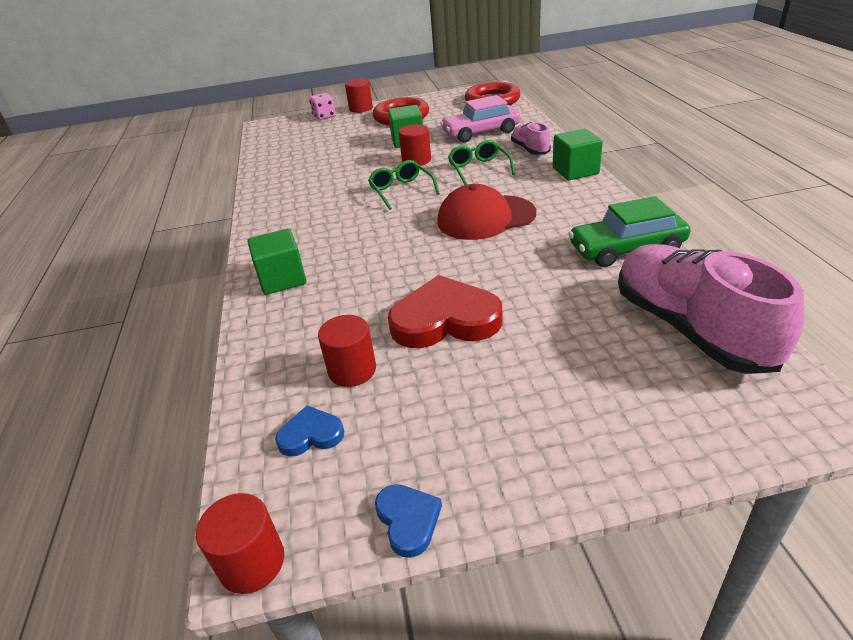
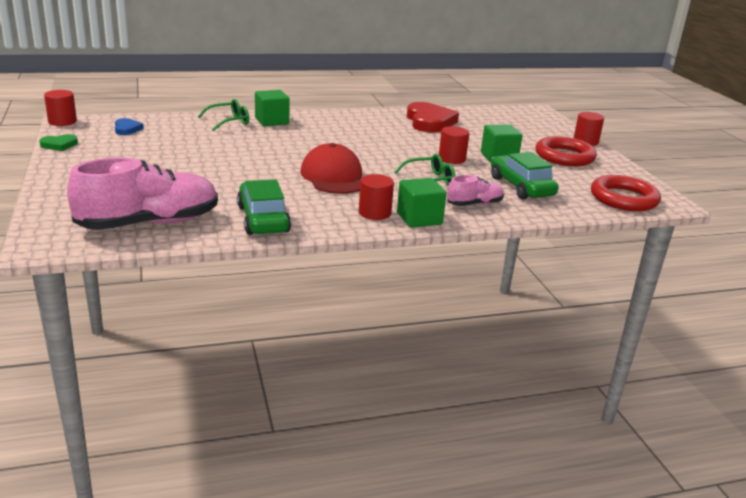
camera: 80 degrees right, 10 degrees down
pink dice [309,93,336,120] -> none
red cylinder [318,315,376,387] -> red cylinder moved to [359,174,394,220]
green glasses [368,160,440,210] -> green glasses moved to [198,99,249,131]
blue heart [375,484,442,558] -> green heart [39,134,78,151]
red heart [388,275,503,348] -> red heart moved to [407,102,459,133]
pink car [440,95,520,142] -> green car [491,152,559,199]

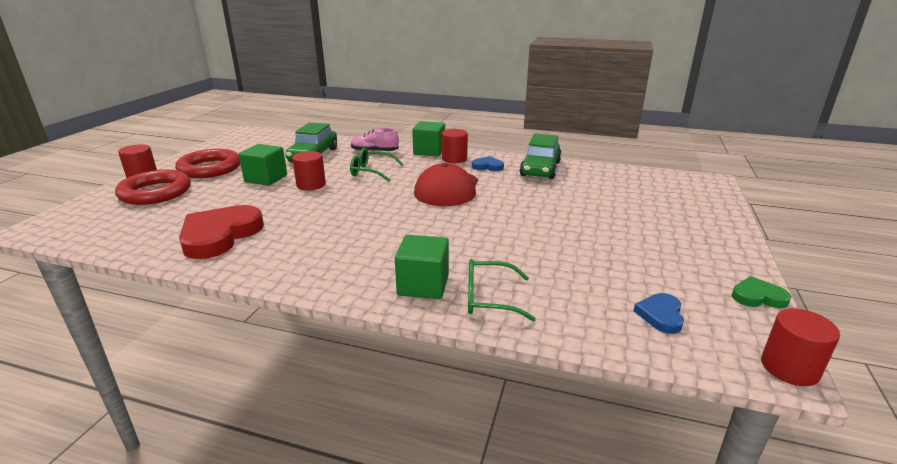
camera: 145 degrees left, 0 degrees up
pink shoe [67,157,218,230] -> none
red ring [591,175,661,211] -> red ring moved to [115,170,191,205]
none -> blue heart [472,156,504,171]

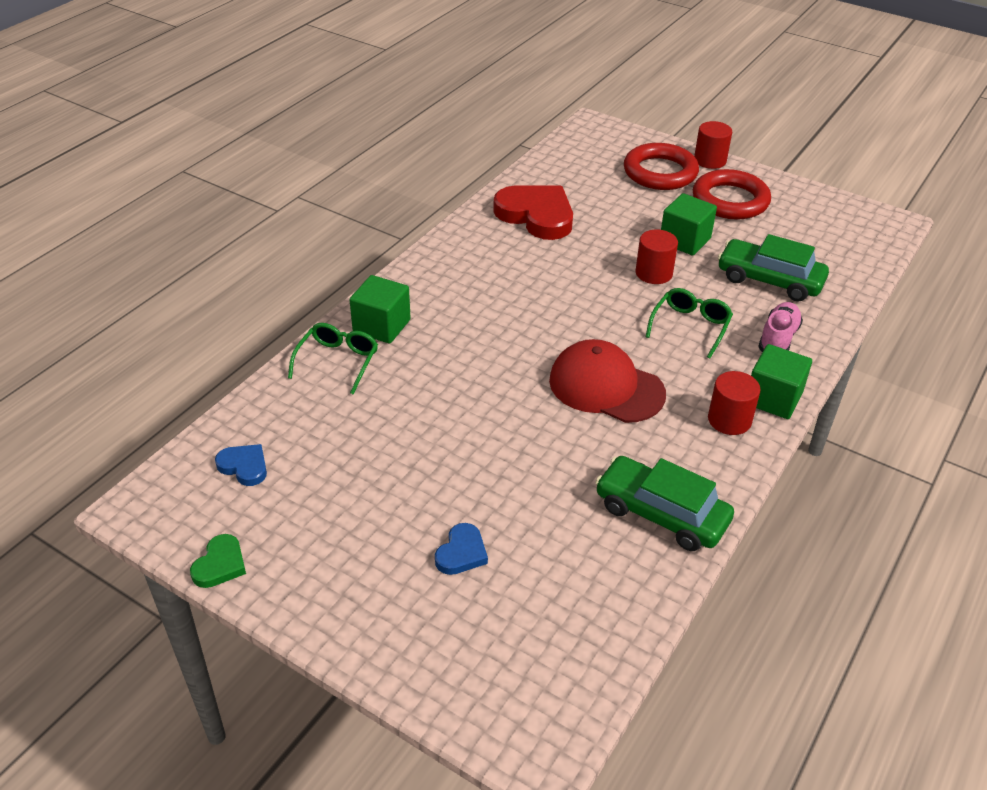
camera: 105 degrees right, 15 degrees up
blue heart [472,156,504,171] -> blue heart moved to [435,523,488,575]
red cylinder [761,308,840,386] -> none

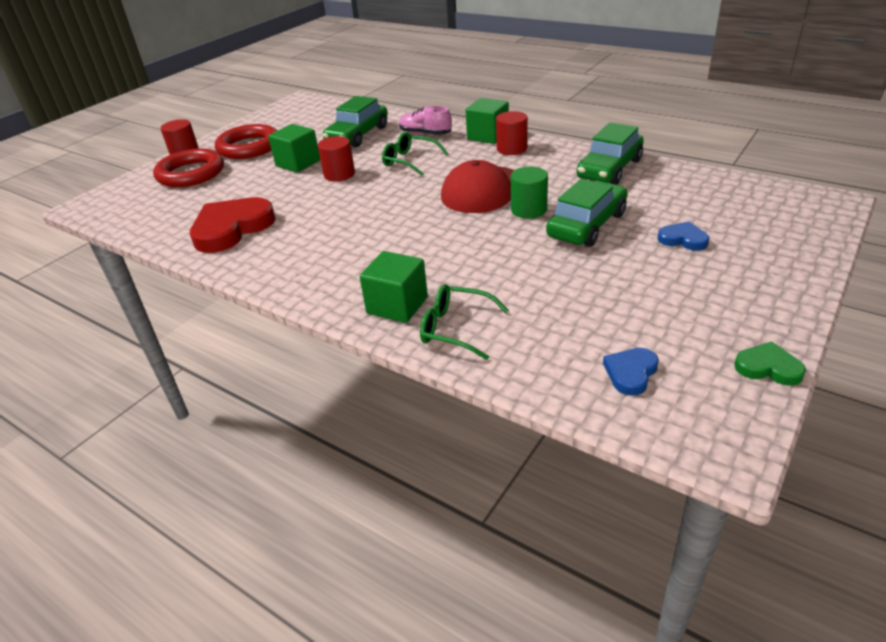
camera: 85 degrees left, 5 degrees down
none -> green cylinder [511,167,548,219]
none -> green car [546,179,628,247]

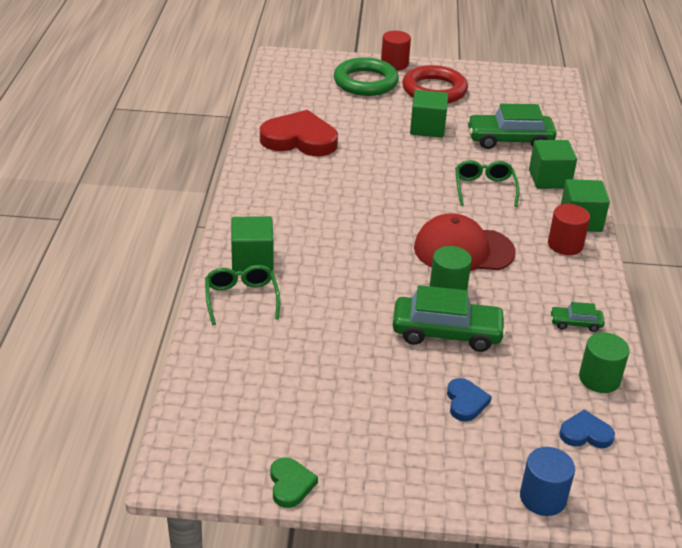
camera: 55 degrees right, 0 degrees up
red ring [153,148,224,187] -> green ring [334,57,399,96]
red cylinder [318,136,355,181] -> none
pink shoe [399,106,452,135] -> green cube [529,140,577,189]
green car [577,122,644,185] -> green car [550,302,605,332], size x0.49
blue heart [603,348,659,396] -> blue heart moved to [559,410,615,448]
none -> blue cylinder [520,447,575,516]
none -> green cylinder [579,332,630,393]

